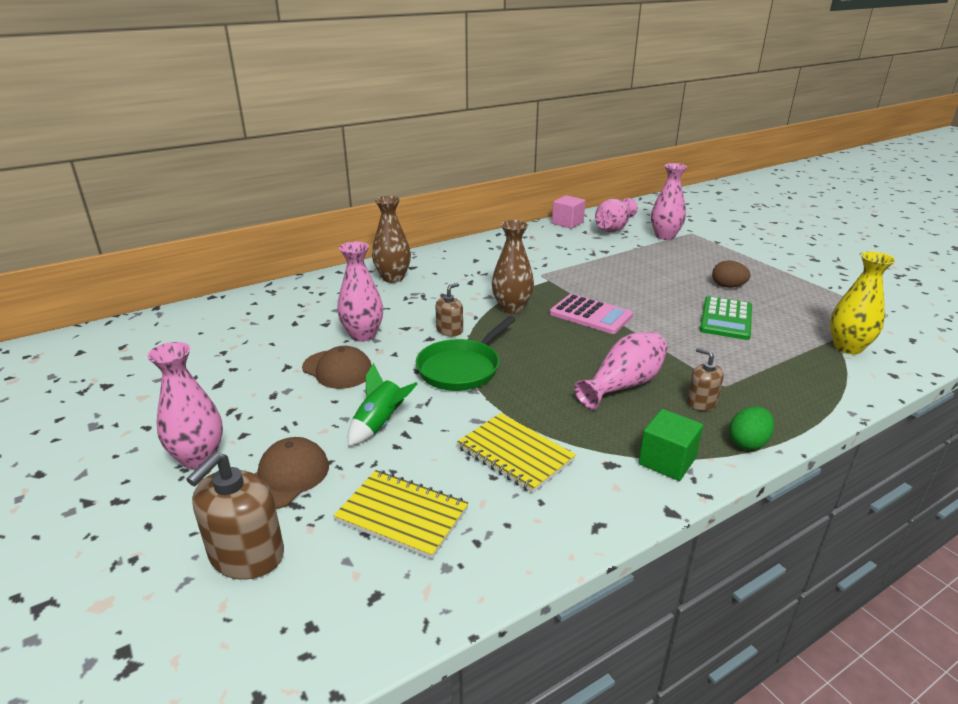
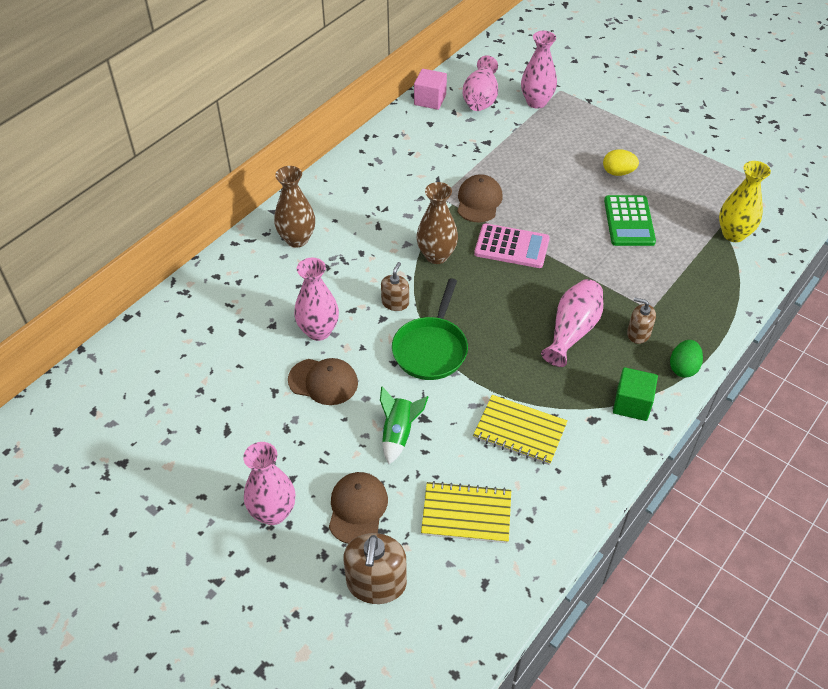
camera: 20 degrees left, 20 degrees up
brown egg [712,261,750,288] -> yellow egg [603,149,639,176]
none -> brown cap [457,174,503,222]

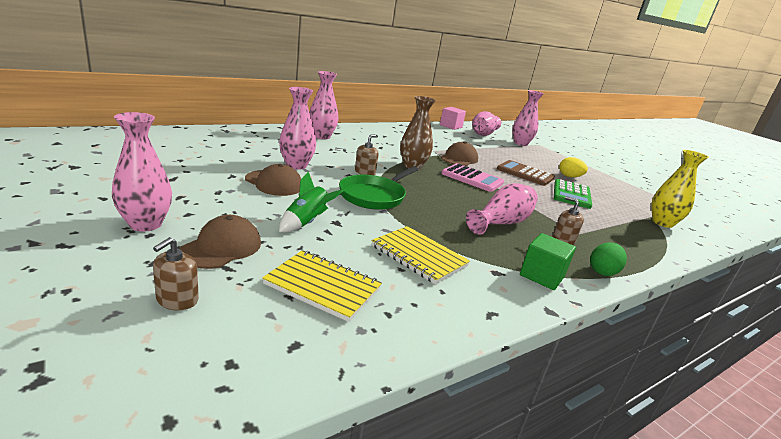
camera: 15 degrees right, 25 degrees down
brown vase [274,166,315,247] -> pink vase [309,71,339,139]
brown soap dispenser [343,533,407,604] -> brown soap dispenser [153,237,199,311], size x0.58
none -> brown calculator [497,160,555,186]

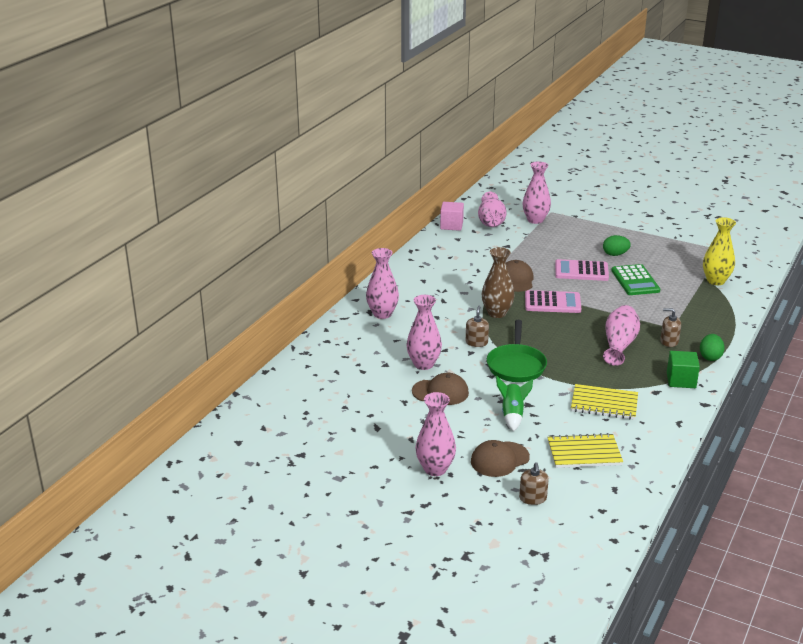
camera: 25 degrees left, 5 degrees up
brown cap [180,215,261,269] -> brown cap turned 120 degrees counterclockwise [471,440,530,477]
brown calculator [497,160,555,186] -> pink calculator [555,259,609,281]
yellow egg [559,157,588,177] -> green egg [603,235,631,256]

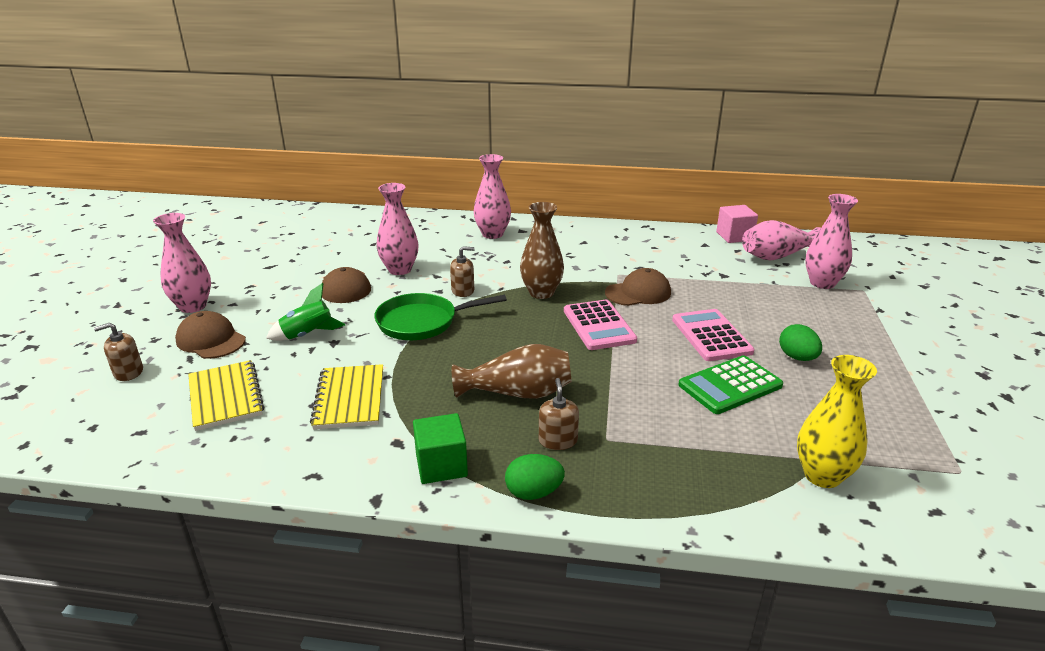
camera: 70 degrees right, 0 degrees up
pink vase [603,305,640,366] -> brown vase [452,344,572,399]

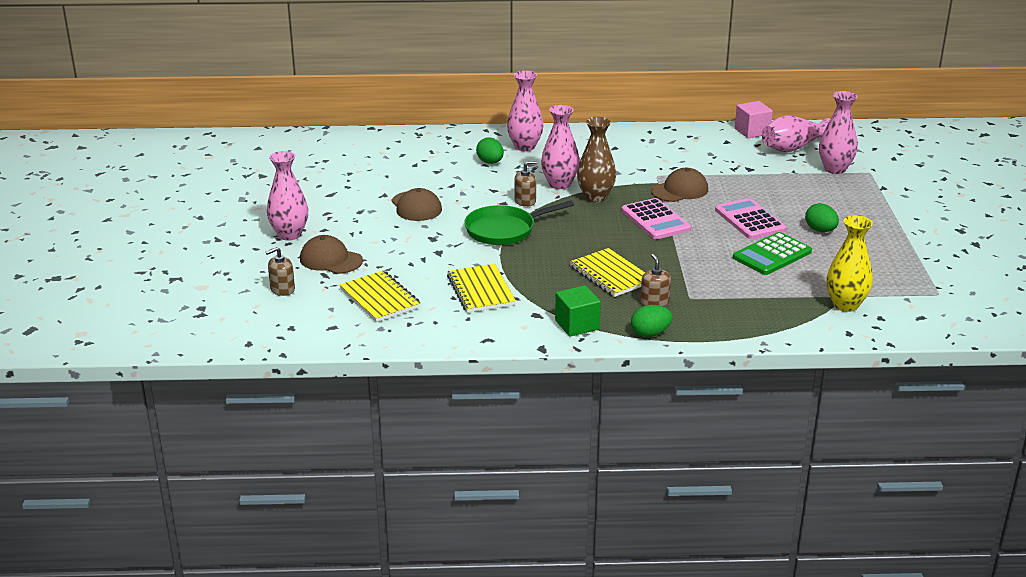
camera: 10 degrees left, 0 degrees up
green rocket [266,283,345,341] -> none
pink vase [377,183,419,275] -> pink vase moved to [541,105,580,189]
brown vase [452,344,572,399] -> yellow notebook [570,248,645,297]
none -> green egg [476,137,504,164]

